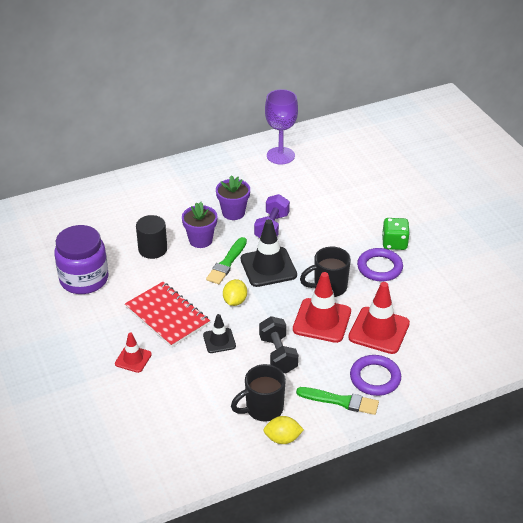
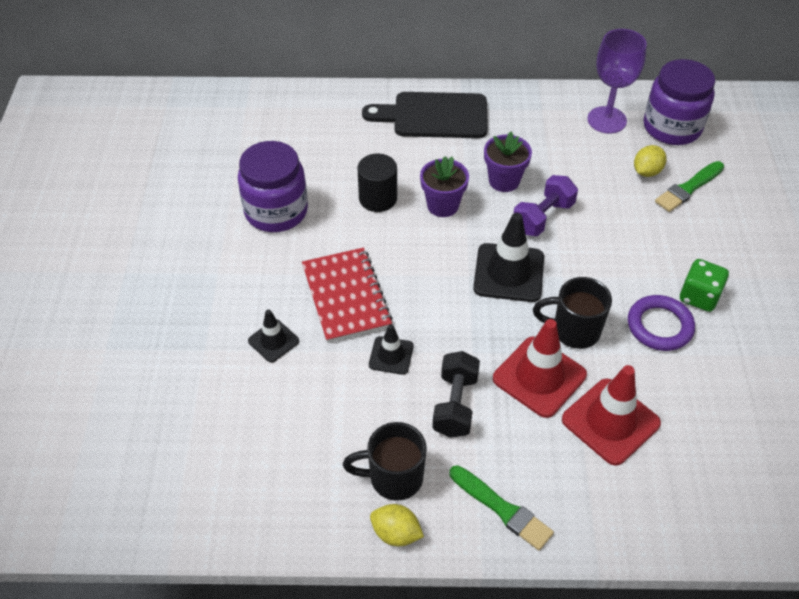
camera: 25 degrees right, 10 degrees up
red traffic cone [115,332,152,373] -> black traffic cone [248,309,299,362]
green brush [206,237,247,284] -> green brush moved to [655,161,724,212]
yellow lemon [223,279,247,306] -> yellow lemon moved to [634,145,667,177]
purple ring [350,355,401,396] -> none
none -> black cutting board [362,92,488,138]
none -> purple jar [644,59,715,145]

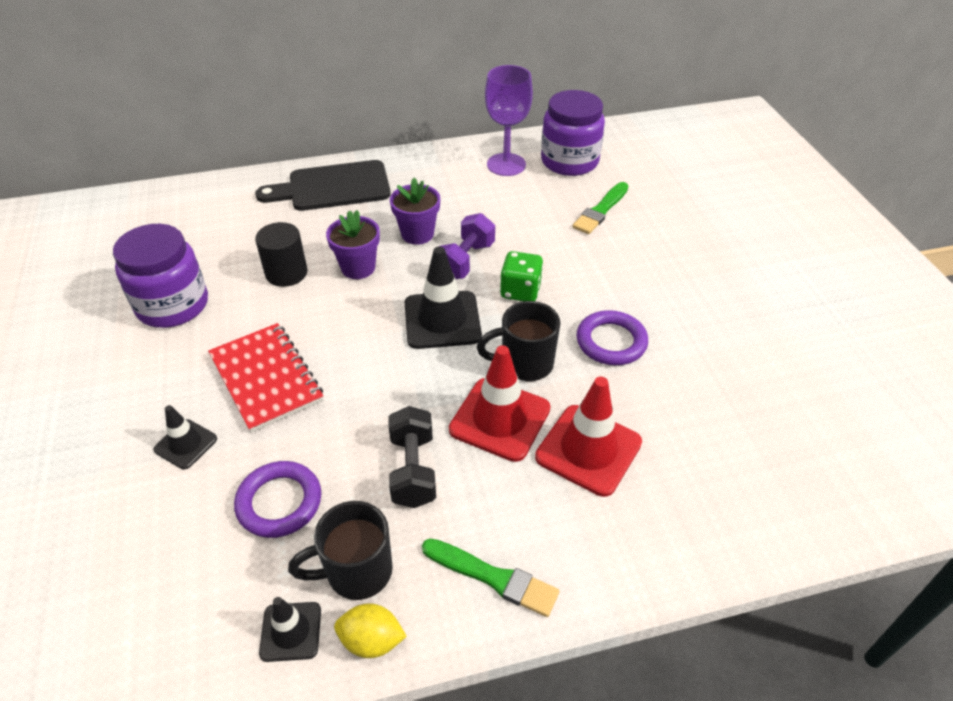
camera: 15 degrees left, 5 degrees down
black traffic cone [369,324,414,375] -> black traffic cone moved to [259,597,321,662]
yellow lemon [634,145,667,177] -> none
green dice [680,259,729,312] -> green dice moved to [500,251,543,301]
none -> purple ring [234,461,321,538]

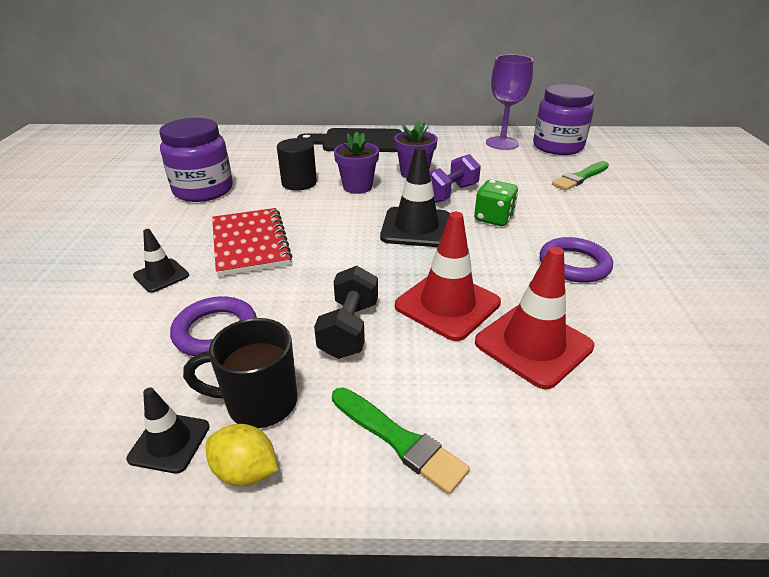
camera: 15 degrees right, 10 degrees down
black mug [477,301,561,381] -> none

